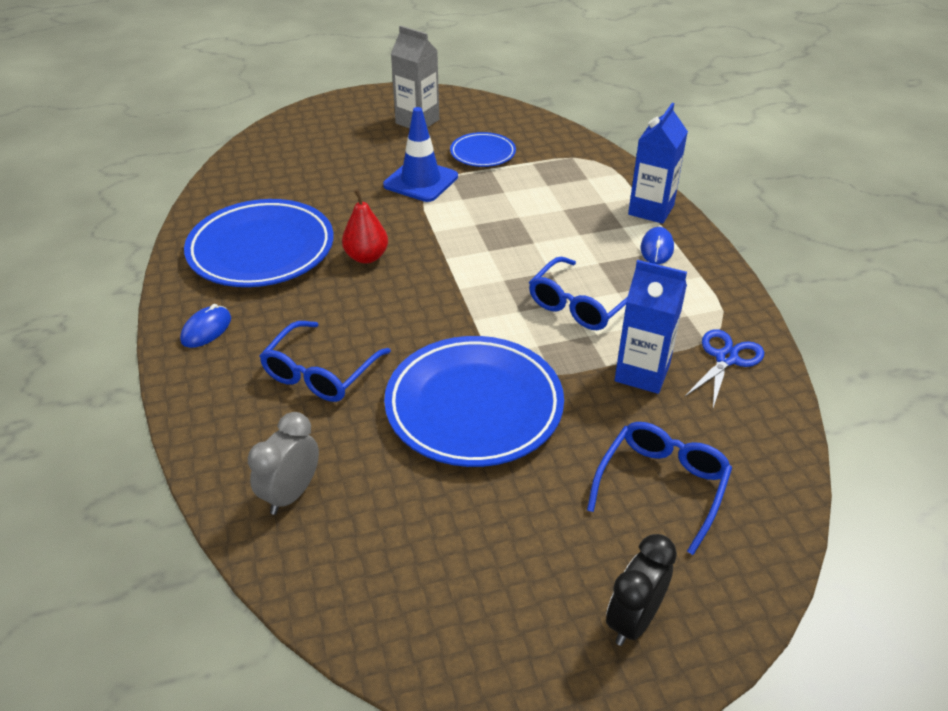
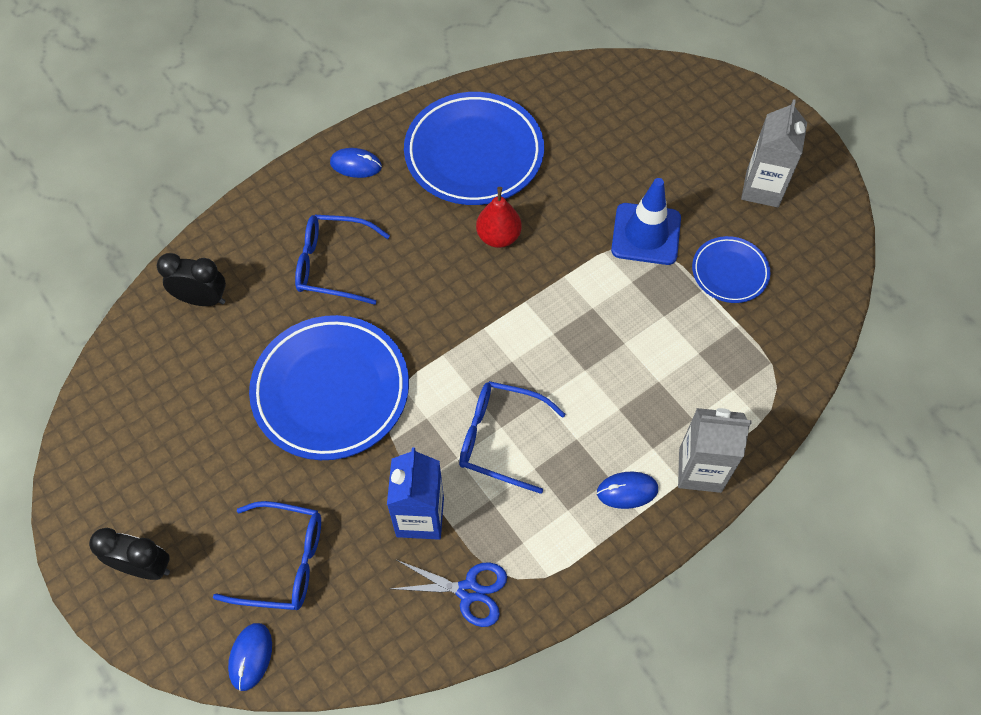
camera: 70 degrees right, 20 degrees up
grey clock [248,412,319,515] -> black clock [157,253,226,306]
blue carton [628,103,688,224] -> grey carton [678,408,751,493]
none -> blue mouse [228,623,272,691]

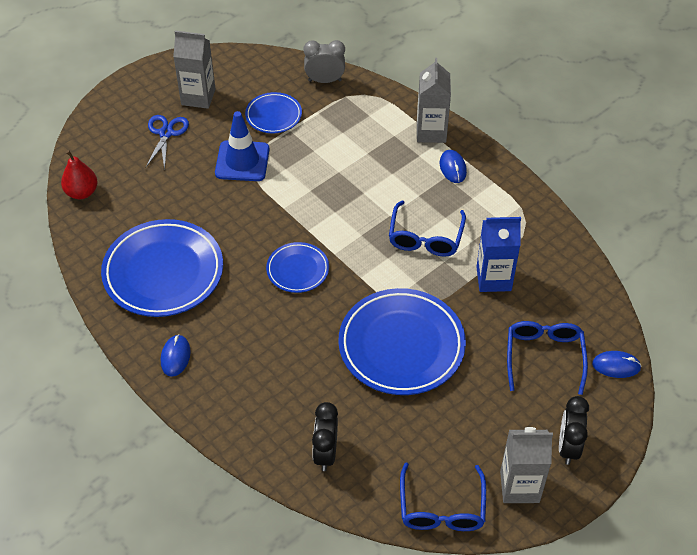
camera: 95 degrees left, 10 degrees down
blue glasses [295,215,390,305] -> blue glasses moved to [400,462,486,531]
blue scissors [391,560,507,627] -> blue scissors moved to [145,115,189,170]
red pear [476,187,522,248] -> red pear moved to [61,150,98,199]
none -> blue plate [266,242,329,293]
none -> grey clock [303,40,345,83]
none -> grey carton [500,427,553,503]

